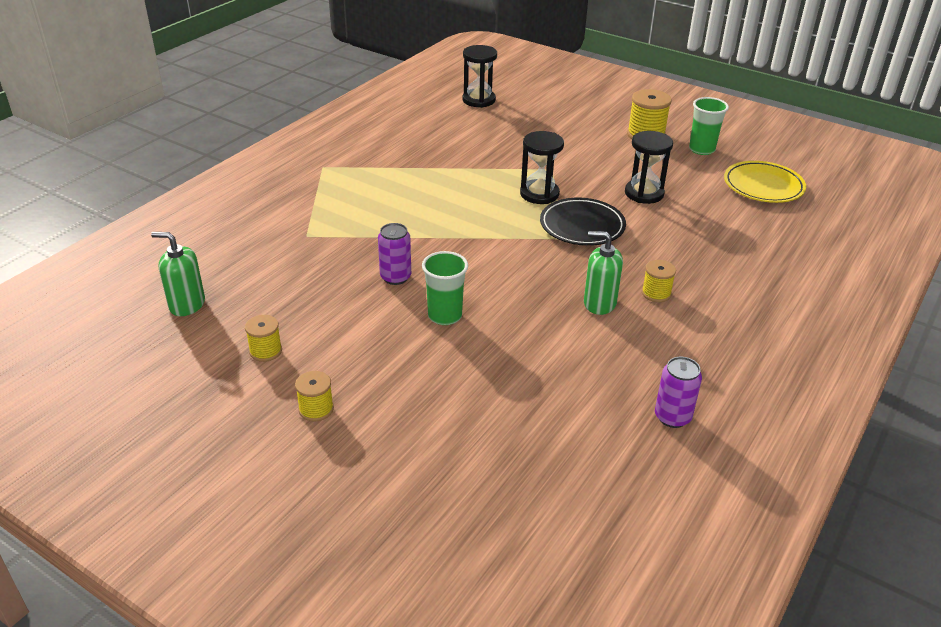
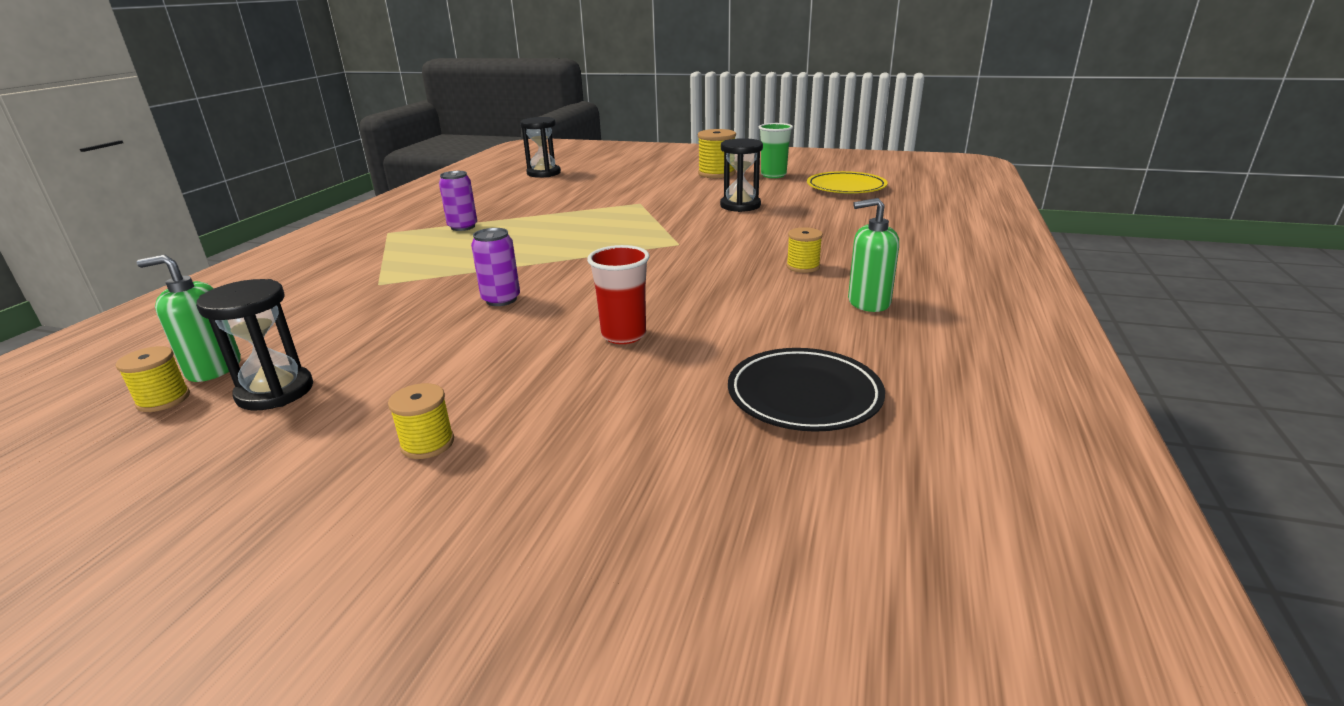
camera: 15 degrees left, 10 degrees down
yellow spool [245,315,282,362] -> yellow spool moved to [115,346,190,412]
green cup [422,251,468,325] -> none
black hourglass [520,131,564,204] -> black hourglass moved to [196,279,313,410]
black plate [540,198,626,246] -> black plate moved to [728,348,885,432]
green soap dispenser [584,231,623,315] -> green soap dispenser moved to [848,198,899,312]
purple can [655,357,702,428] -> purple can moved to [439,171,477,231]
none -> red cup [587,245,650,344]

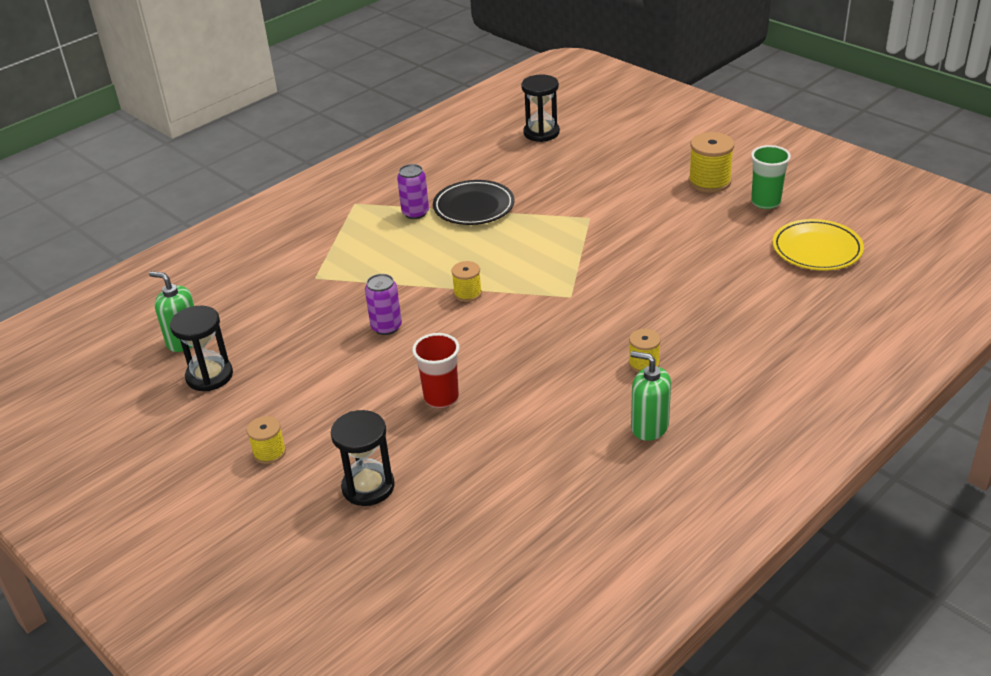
camera: 30 degrees right, 10 degrees up
yellow spool [115,346,190,412] -> yellow spool moved to [451,261,482,302]
black hourglass [720,138,763,212] -> black hourglass moved to [331,410,395,506]
black plate [728,348,885,432] -> black plate moved to [433,180,514,225]

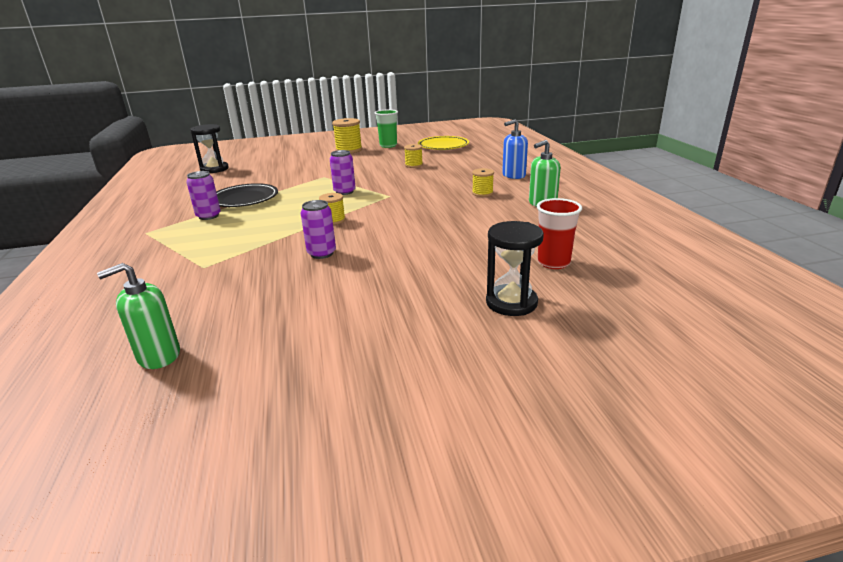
camera: 60 degrees left, 10 degrees down
black hourglass [170,306,233,391] -> none
yellow spool [247,416,286,464] -> yellow spool moved to [404,144,423,168]
red cup [412,333,460,408] -> red cup moved to [537,198,582,269]
none -> purple can [330,150,356,195]
none -> blue soap dispenser [502,119,528,179]

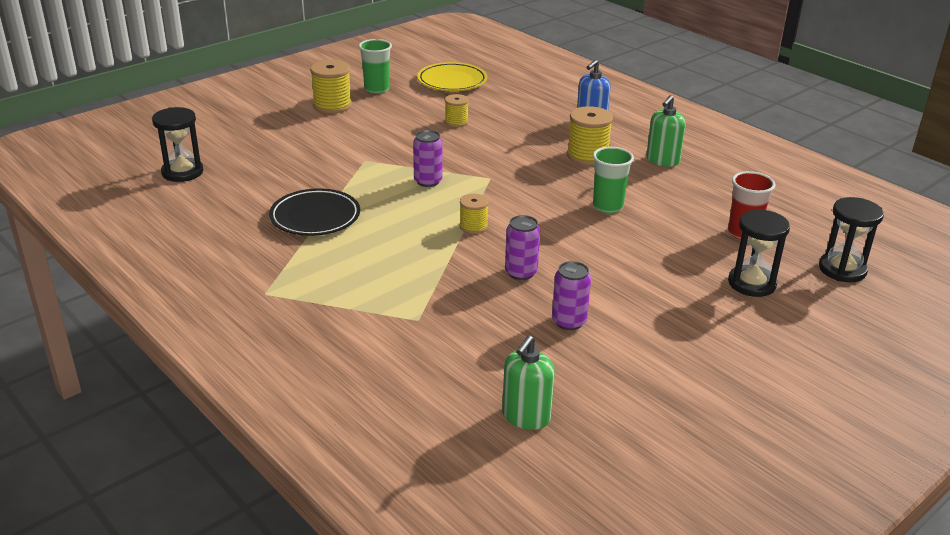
camera: 30 degrees left, 5 degrees up
purple can [186,171,221,220] -> purple can moved to [552,261,591,330]
yellow spool [472,168,494,197] -> yellow spool [567,106,613,165], size x1.67
none -> green cup [593,147,634,213]
none -> black hourglass [819,197,884,282]

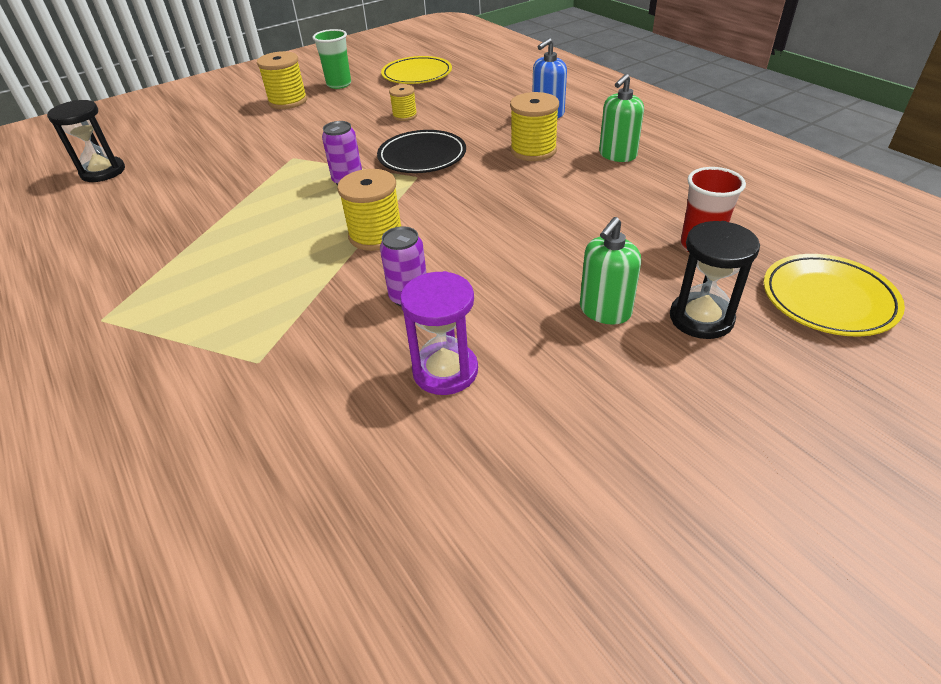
camera: 10 degrees right, 10 degrees up
black plate [269,188,360,236] -> black plate moved to [377,130,466,173]
yellow spool [459,194,489,234] -> yellow spool [337,169,402,251], size x1.67
green soap dispenser [502,335,555,430] -> green soap dispenser moved to [580,217,641,325]
purple can [552,261,591,330] -> purple hourglass [400,271,478,395]
green cup [593,147,634,213] -> none
black hourglass [819,197,884,282] -> yellow plate [763,254,905,337]

